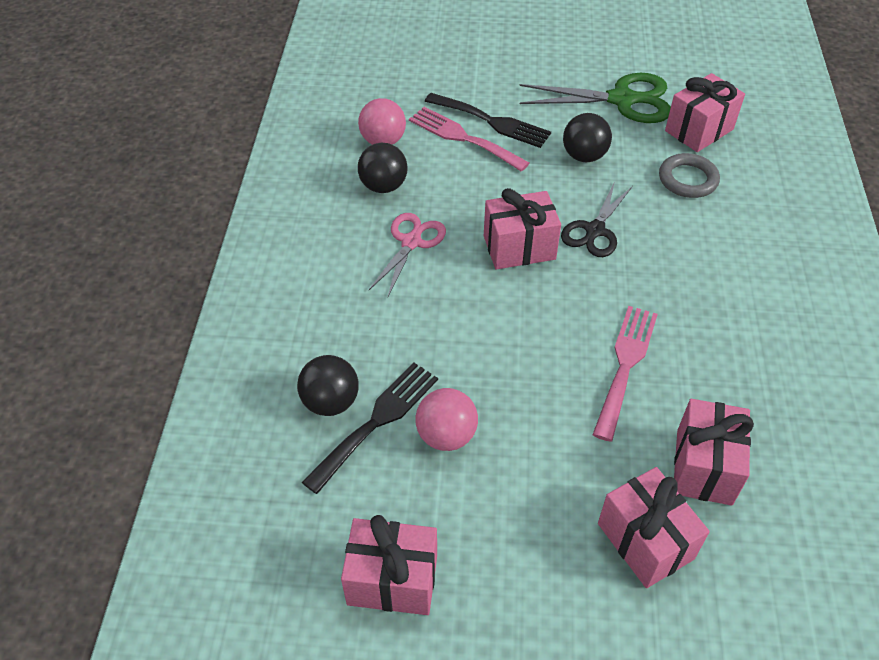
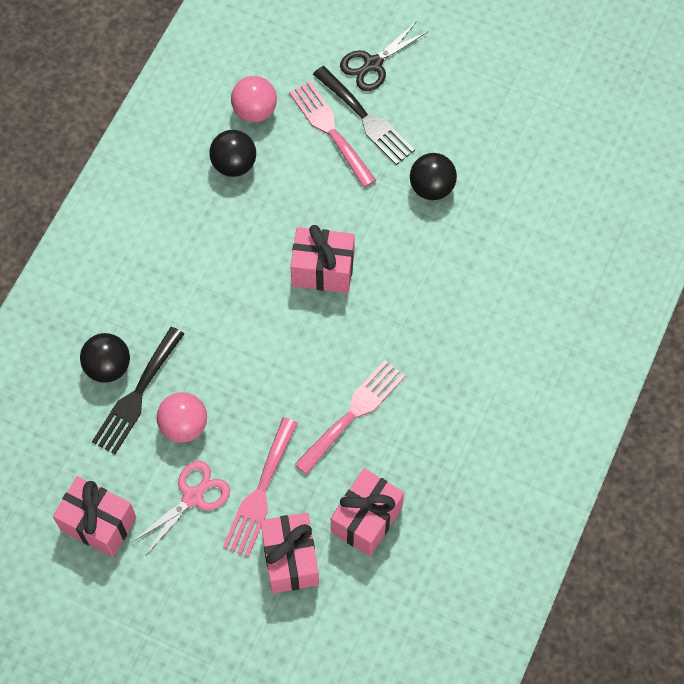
camera: 20 degrees right, 15 degrees up
black fork [302,362,438,494] -> black fork turned 150 degrees clockwise [92,327,184,454]
pink scissors [369,213,446,296] -> pink scissors moved to [132,461,230,555]
green scissors [519,73,671,123] -> none
black scissors [561,181,633,257] -> black scissors moved to [340,21,427,91]
grey ring [659,153,720,198] -> none
pink gift [665,73,745,152] -> none
none -> pink fork [223,418,298,557]

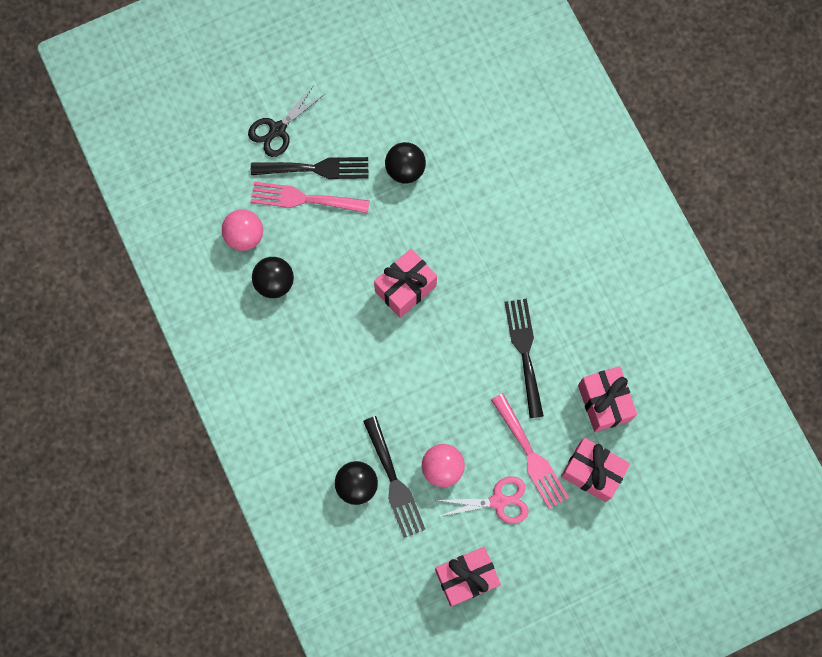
camera: 50 degrees left, 10 degrees up
pink scissors [132,461,230,555] -> pink scissors turned 90 degrees clockwise [436,476,529,523]
pink fork [294,360,405,475] -> black fork [505,299,544,418]
black scissors [340,21,427,91] -> black scissors turned 45 degrees clockwise [248,85,325,157]

